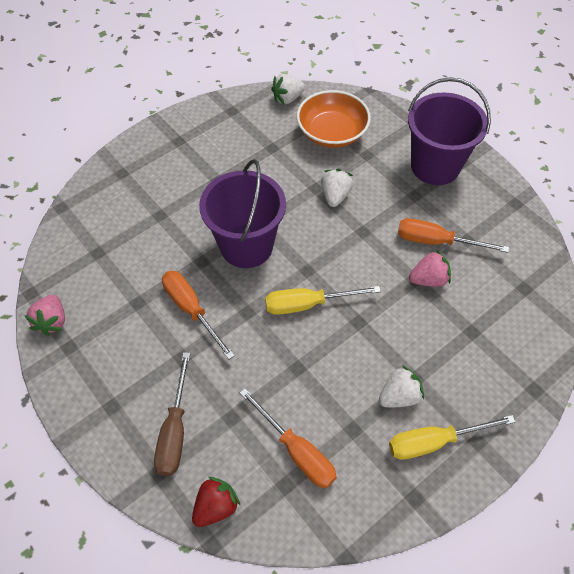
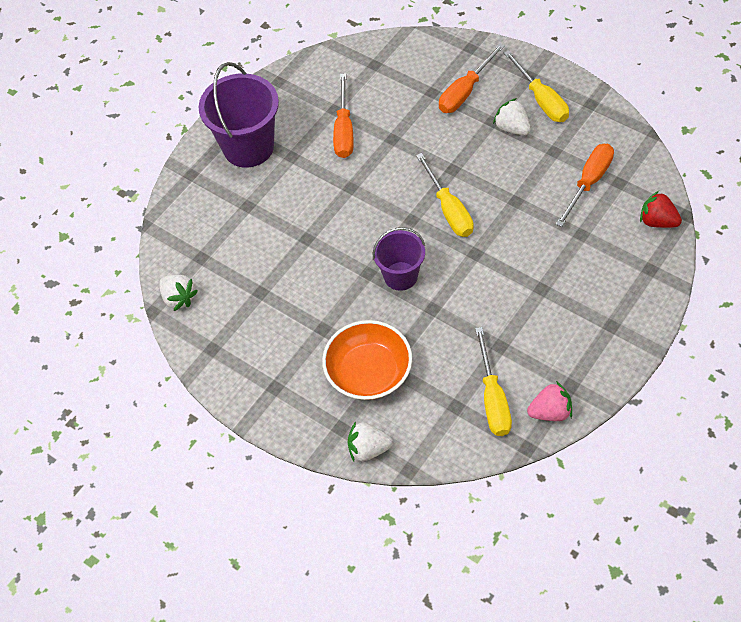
camera: 100 degrees left, 0 degrees up
brown screwdriver [154,352,190,476] -> none
orange screwdriver [162,271,235,359] -> orange screwdriver moved to [439,43,505,113]
purple bucket [199,159,286,268] -> purple bucket [373,227,425,291], size x0.61
orange bowl [297,90,371,148] -> orange bowl moved to [322,320,412,400]
white strawberry [321,169,353,207] -> white strawberry moved to [347,422,393,461]
pink strawberry [409,250,451,287] -> none
none -> yellow screwdriver [475,327,512,436]

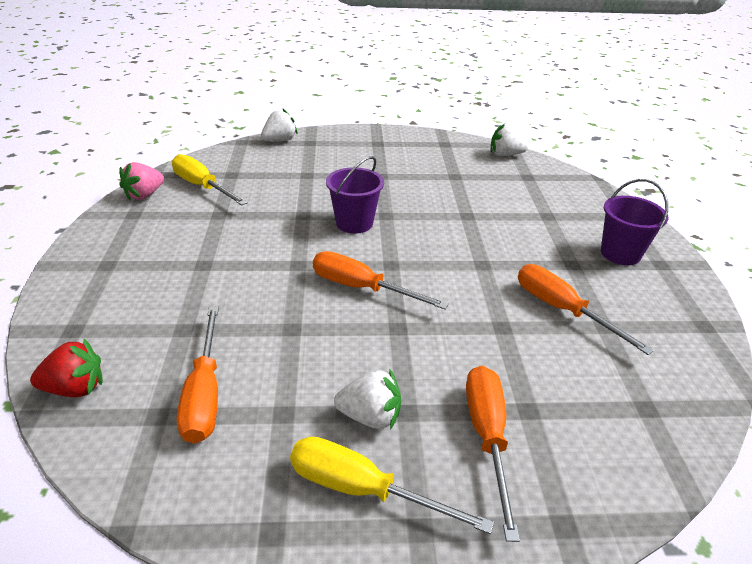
camera: 135 degrees right, 20 degrees down
purple bucket [199,62,279,168] -> purple bucket [601,179,668,265], size x0.61
orange bowl [322,320,412,400] -> none
yellow screwdriver [416,153,474,237] -> orange screwdriver [313,251,449,309]

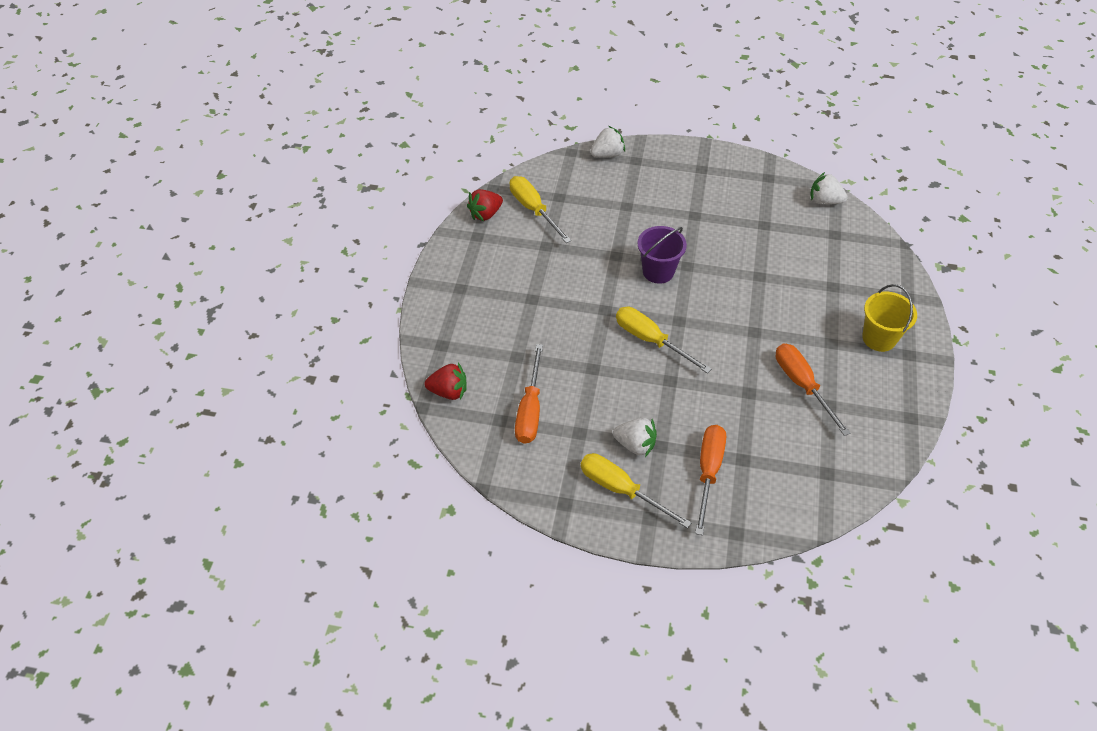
camera: 15 degrees right, 15 degrees up
pink strawberry [119,162,164,200] -> red strawberry [467,189,503,221]
orange screwdriver [313,251,449,309] -> yellow screwdriver [616,307,711,373]
purple bucket [601,179,668,265] -> yellow bucket [862,284,917,352]

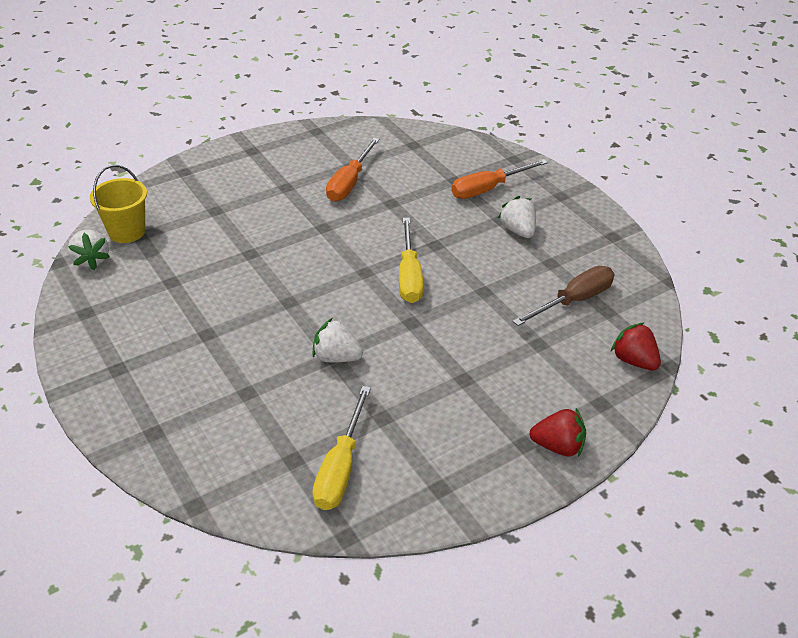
camera: 135 degrees left, 10 degrees down
red strawberry [467,189,503,221] -> red strawberry moved to [529,408,586,457]
orange screwdriver [515,344,543,444] -> brown screwdriver [513,266,614,326]
yellow screwdriver [581,453,692,528] -> none
white strawberry [590,126,625,158] -> white strawberry moved to [312,318,363,362]
purple bucket [638,226,687,284] -> none
yellow bucket [862,284,917,352] -> yellow bucket moved to [90,165,147,243]

